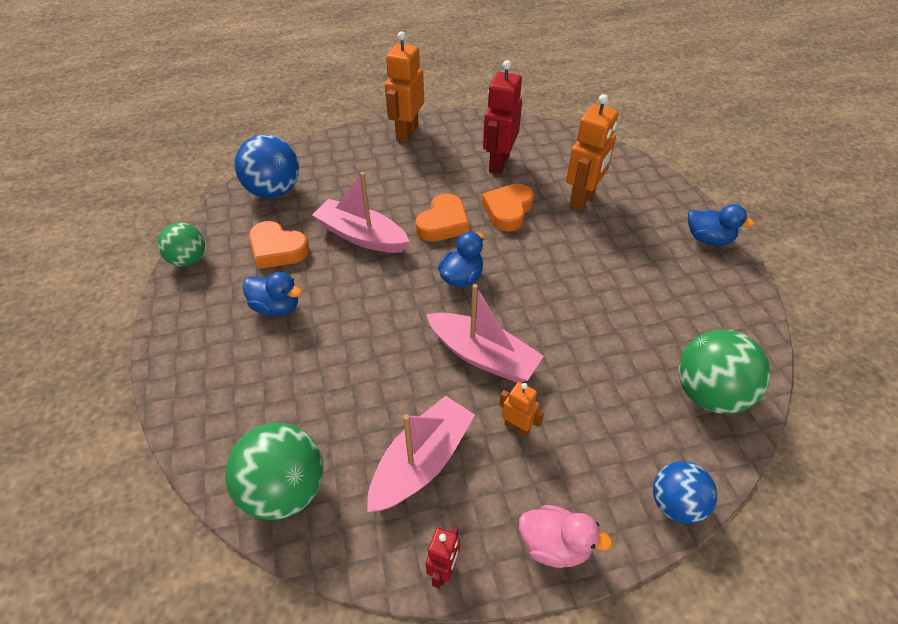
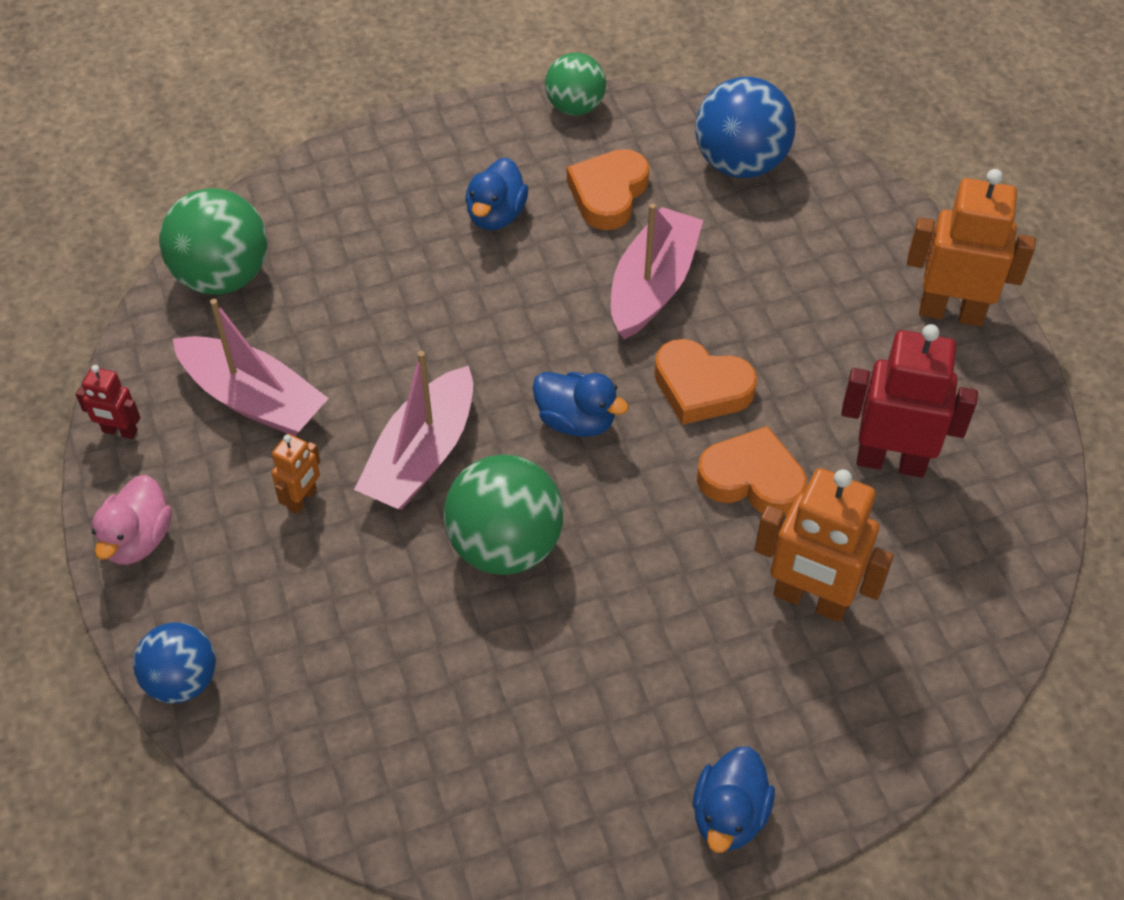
camera: 85 degrees right, 5 degrees up
green ball [679,330,771,414] -> green ball moved to [444,455,563,575]

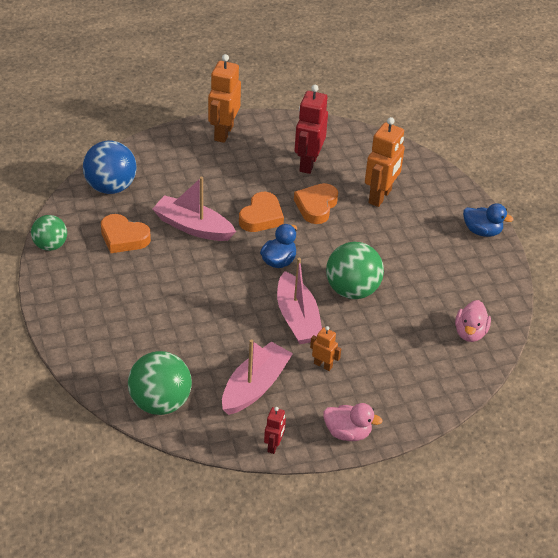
camera: 90 degrees left, 10 degrees down
blue ball [133,622,216,703] -> none
pink boat [354,351,473,510] -> pink boat turned 45 degrees clockwise [277,258,322,344]
blue duck [465,157,528,230] -> none
none -> pink duck [455,300,491,342]

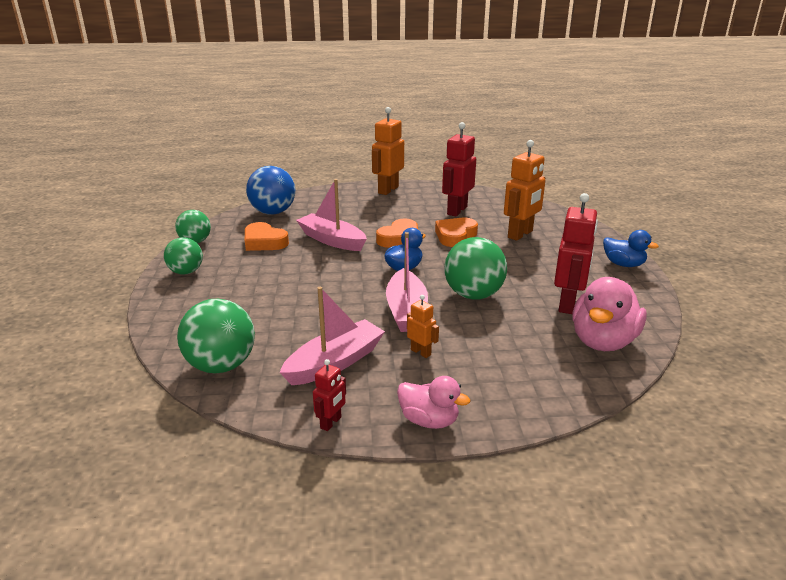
camera: 15 degrees right, 15 degrees down
pink duck [455,300,491,342] -> pink duck [572,277,647,351], size x1.66
none -> green ball [164,237,203,274]
none -> red robot [554,193,598,314]

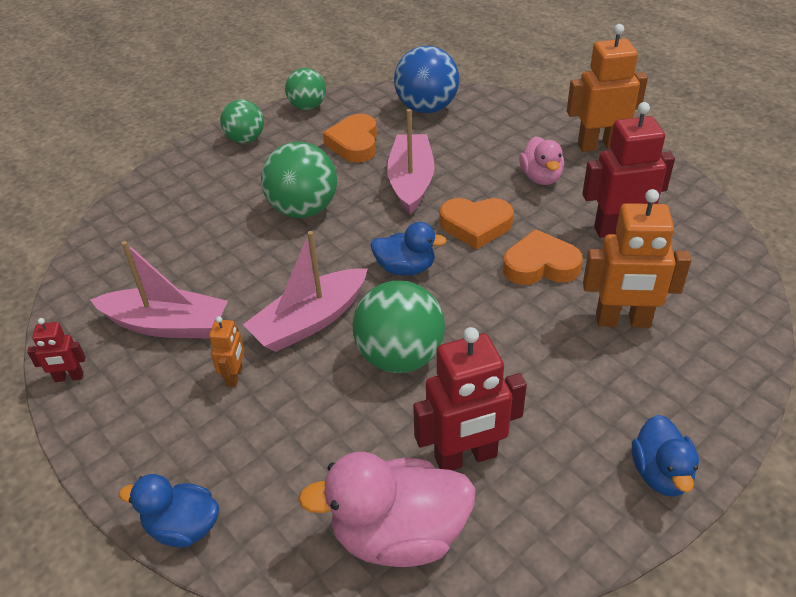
camera: 55 degrees right, 15 degrees up
green ball [177,299,255,373] -> green ball moved to [261,142,337,218]
pink duck [397,376,470,429] -> pink duck moved to [519,136,564,185]
none -> blue duck [119,474,219,547]

